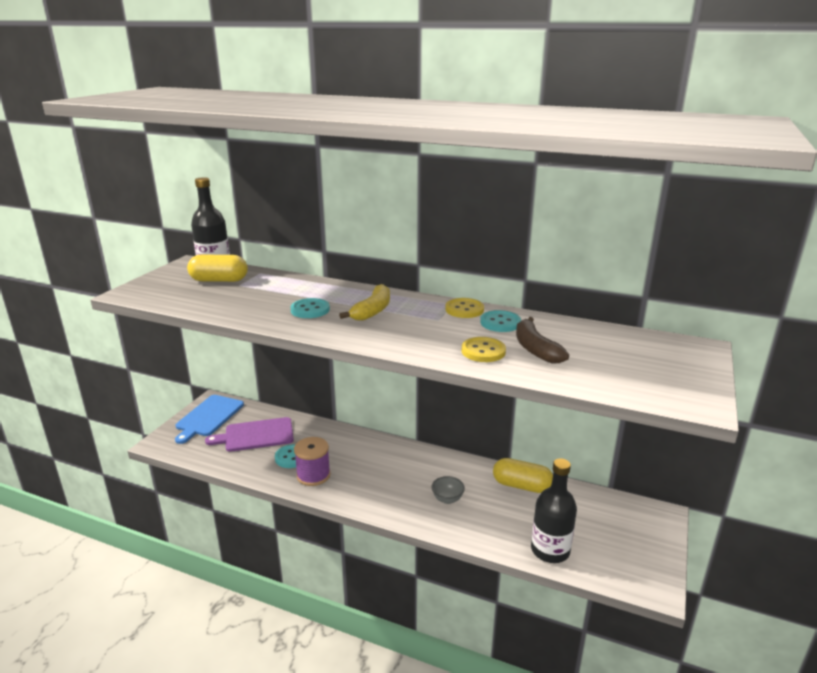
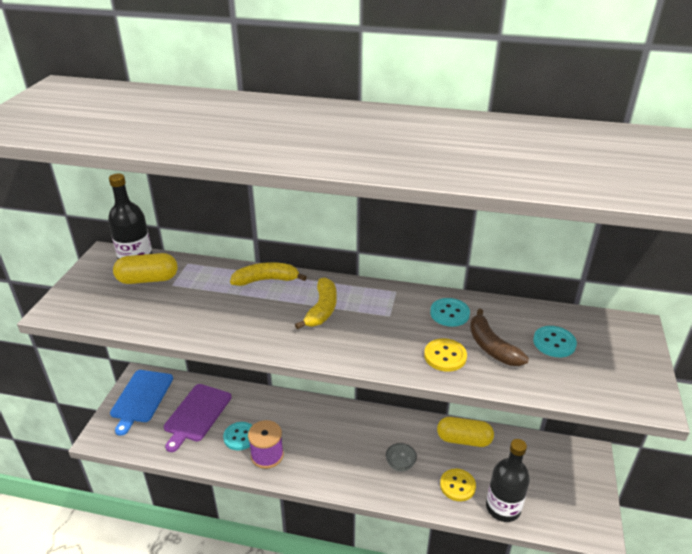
camera: 10 degrees left, 10 degrees up
purple cutting board [205,417,294,452] -> purple cutting board turned 45 degrees counterclockwise [164,384,232,452]
turquoise button [290,298,330,318] -> turquoise button moved to [533,326,577,357]
yellow button [445,298,484,318] -> yellow button moved to [440,469,476,501]
none -> yellow banana [230,262,307,286]

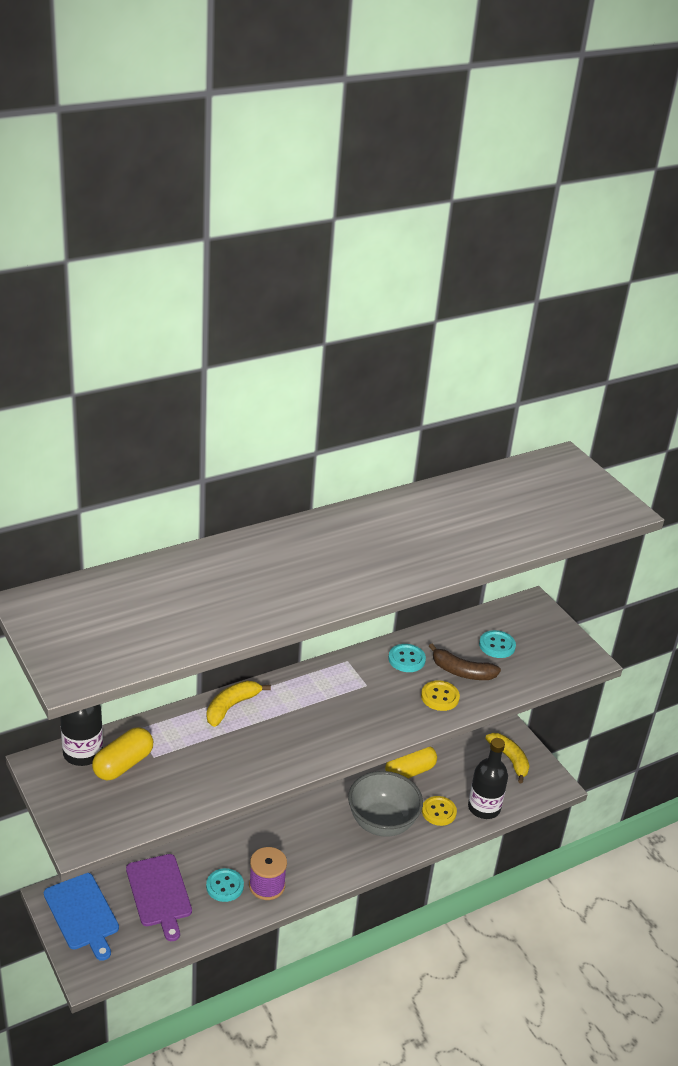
camera: 45 degrees left, 0 degrees up
yellow banana [295,277,337,329] -> yellow banana moved to [485,733,529,784]
grey bowl [386,443,417,472] -> grey bowl [348,771,423,837], size x2.33

